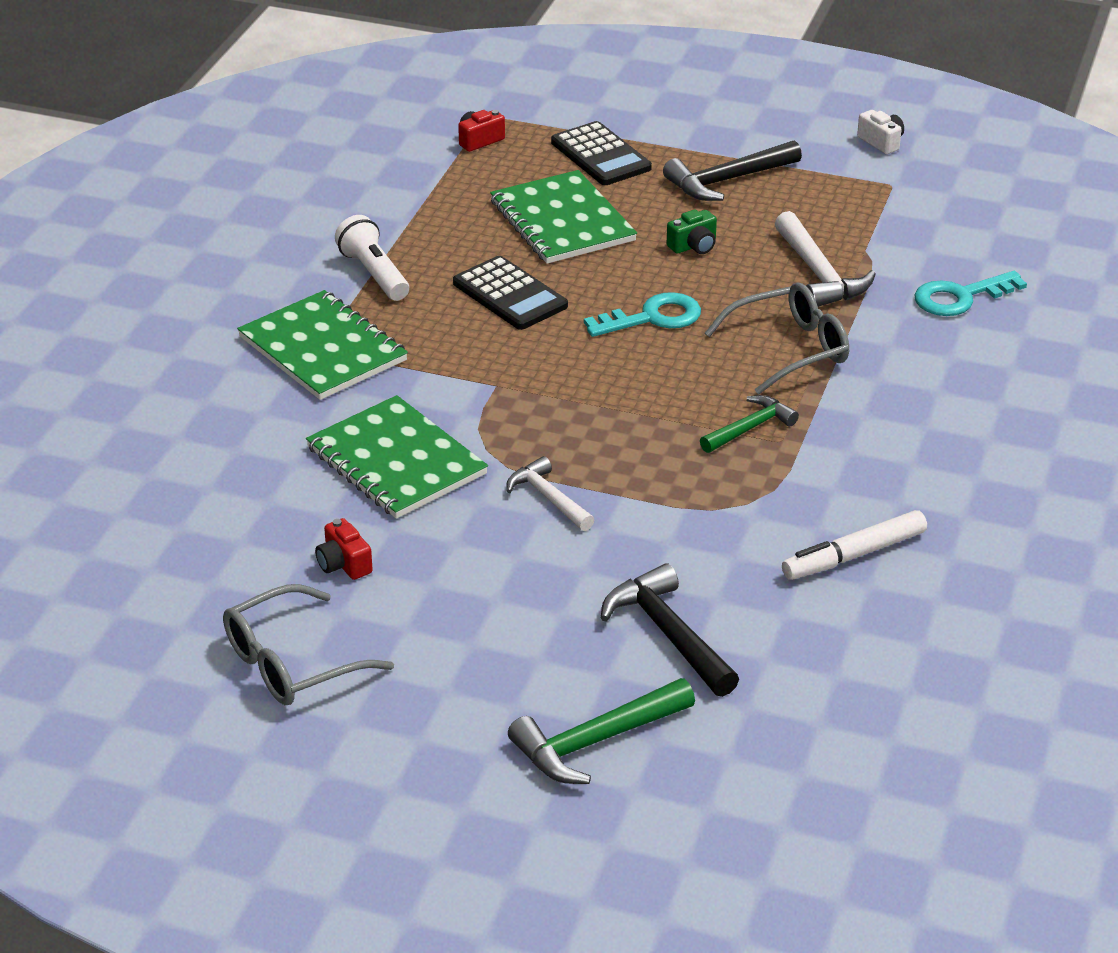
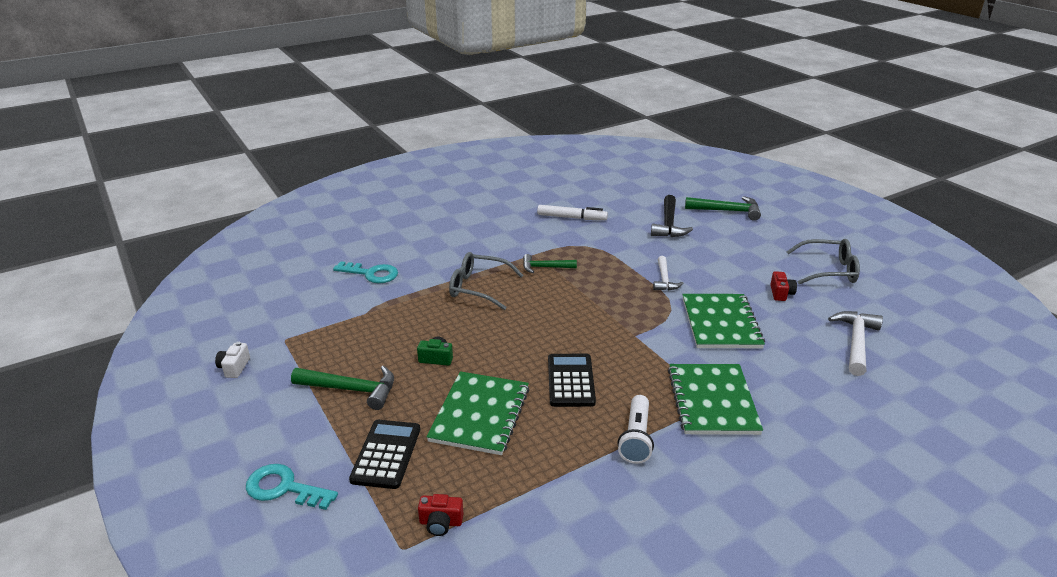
camera: 140 degrees left, 5 degrees down
turquoise key [584,292,701,337] -> turquoise key moved to [246,464,338,510]
black hammer [663,140,802,201] -> green hammer [291,366,394,410]
white hammer [775,211,876,307] -> white hammer moved to [828,311,883,376]

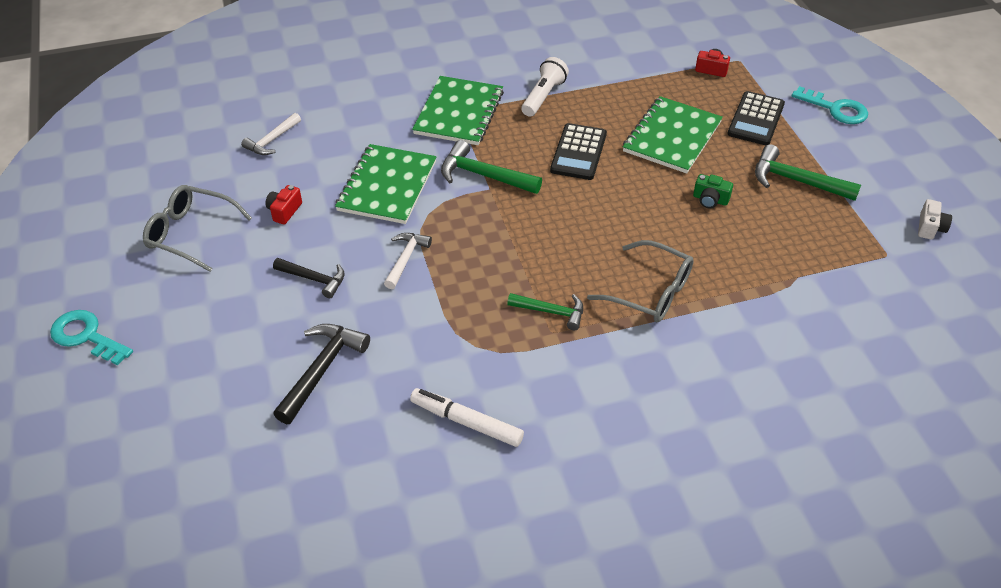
camera: 165 degrees left, 15 degrees up
turquoise key [333,261,398,283] -> turquoise key moved to [50,310,133,365]
green hammer [685,196,761,221] -> green hammer moved to [441,140,542,194]
white hammer [828,311,883,376] -> white hammer [241,113,301,155], size x0.66
none -> black hammer [273,258,345,298]

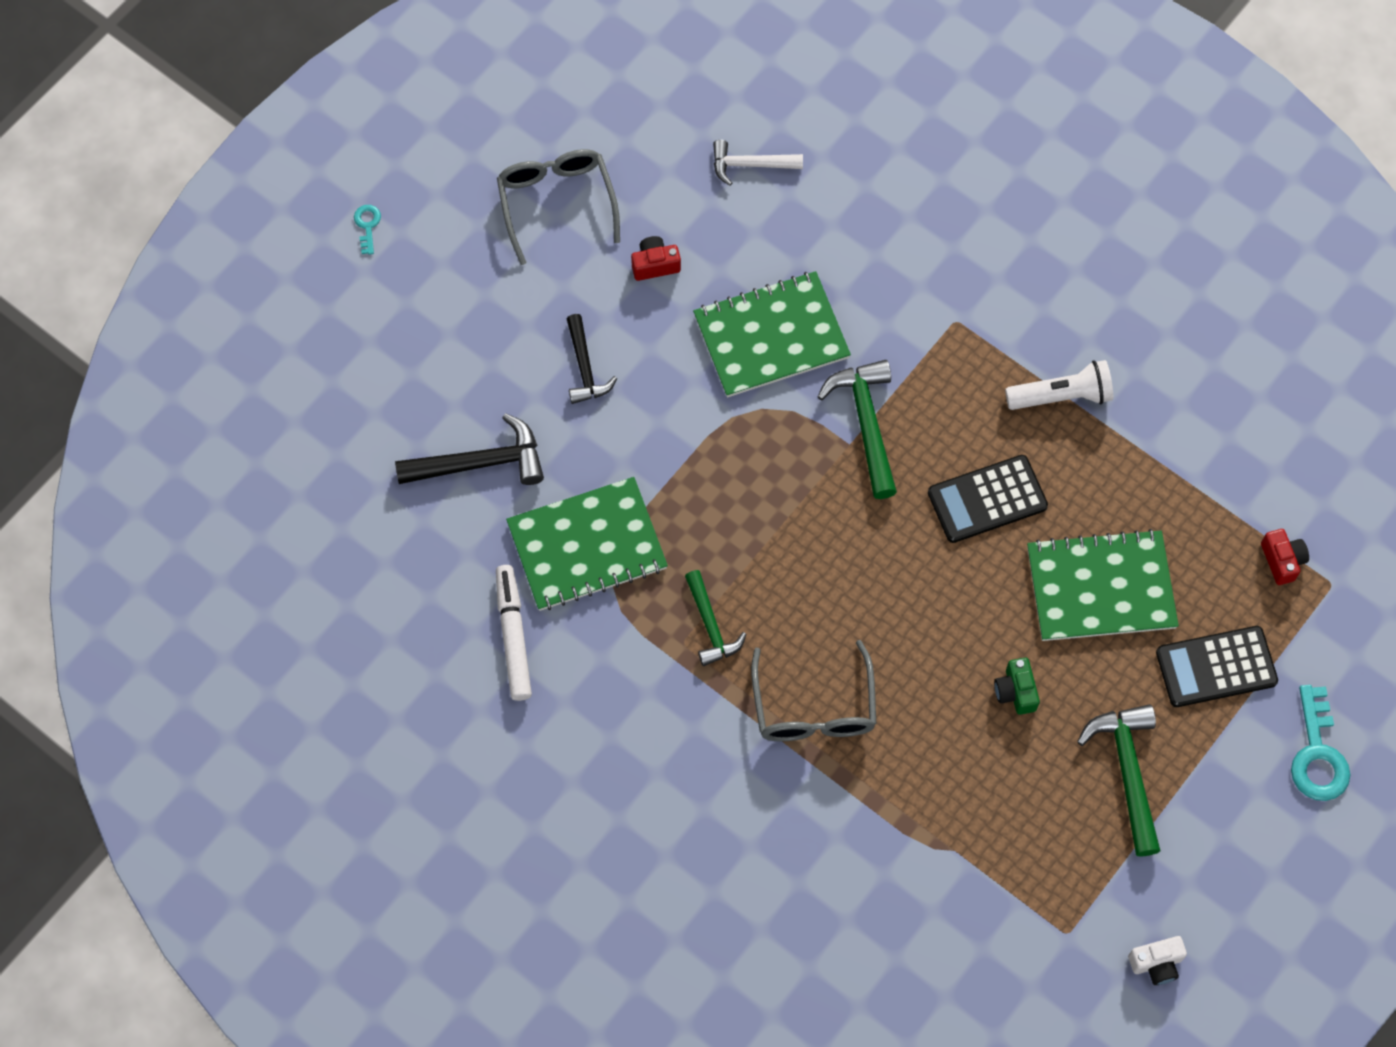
camera: 55 degrees right, 20 degrees up
turquoise key [50,310,133,365] -> turquoise key [354,205,381,255], size x0.50
white hammer [384,233,432,289] -> none
green notebook [412,76,504,145] -> green notebook moved to [506,477,668,611]

